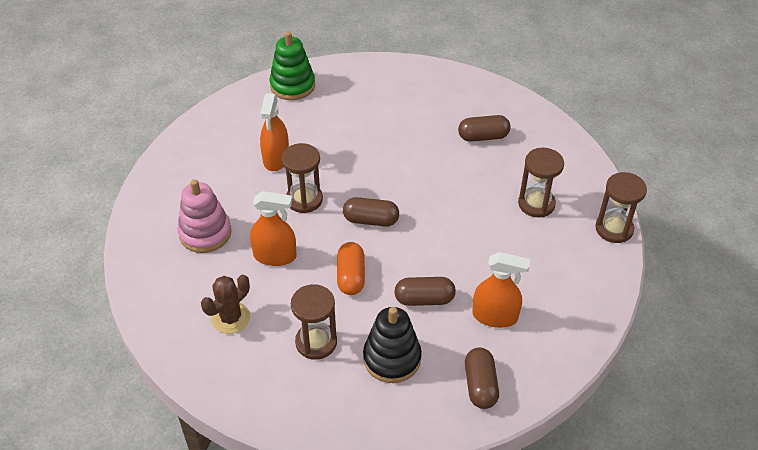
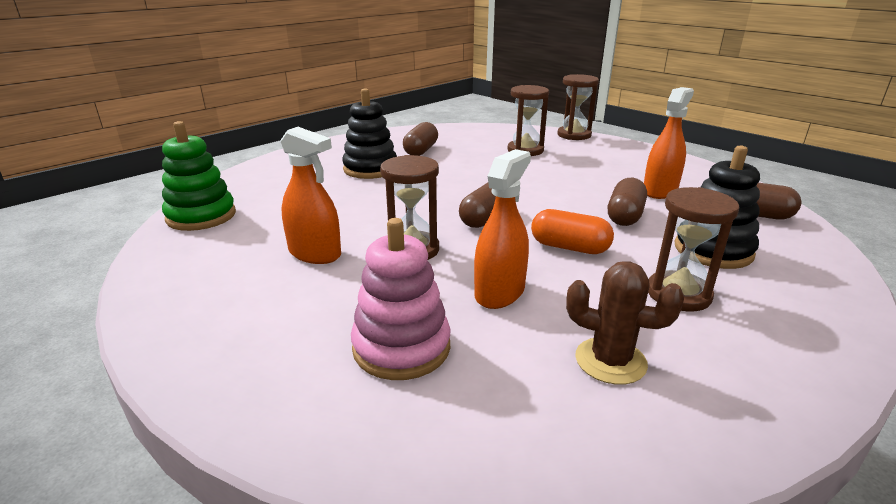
camera: 65 degrees left, 20 degrees down
brown cactus [201,275,250,334] -> brown cactus turned 45 degrees counterclockwise [566,261,684,385]
none -> black stacking toy [342,88,397,179]

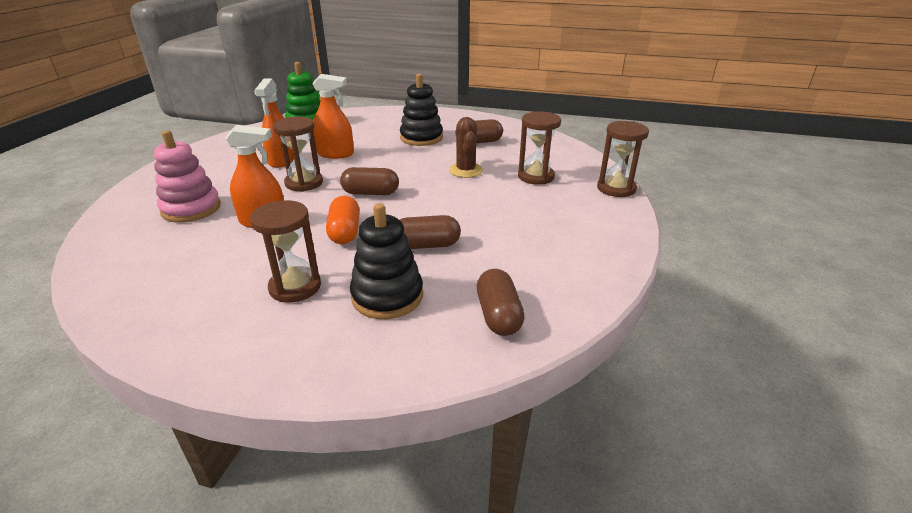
camera: 60 degrees right, 5 degrees up
brown cactus [566,261,684,385] -> brown cactus moved to [449,117,483,178]
orange spray bottle [644,87,694,199] -> orange spray bottle moved to [312,74,354,159]

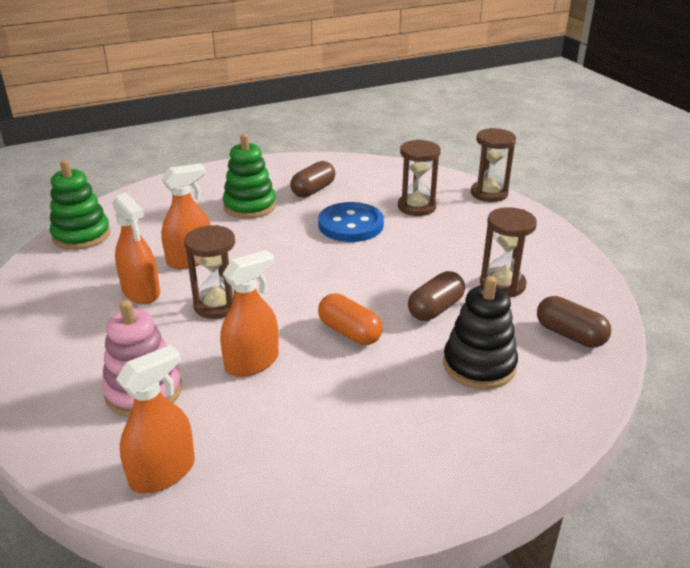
camera: 40 degrees left, 0 degrees up
brown hourglass [250,200,321,303] -> brown hourglass moved to [480,207,537,297]
brown capsule [340,167,399,195] -> none
black stacking toy [400,74,443,146] -> green stacking toy [223,134,276,219]
brown cactus [449,117,483,178] -> blue button [318,202,384,242]
none -> orange spray bottle [116,345,195,493]

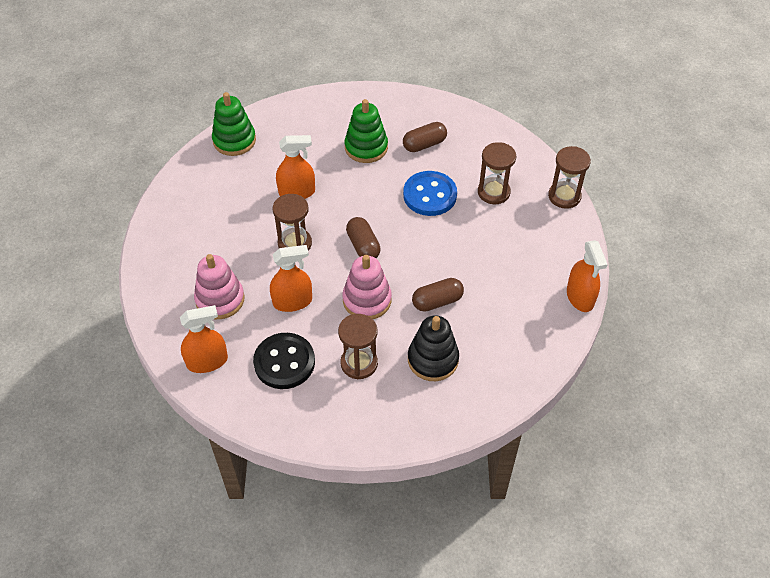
camera: 25 degrees right, 20 degrees up
orange spray bottle [112,193,160,304] -> orange spray bottle moved to [567,240,608,312]
orange capsule [318,293,383,345] -> pink stacking toy [342,255,392,319]
brown hourglass [480,207,537,297] -> brown hourglass moved to [338,314,378,379]
brown capsule [537,296,611,348] -> brown capsule moved to [346,217,381,258]
none -> black button [253,333,315,389]

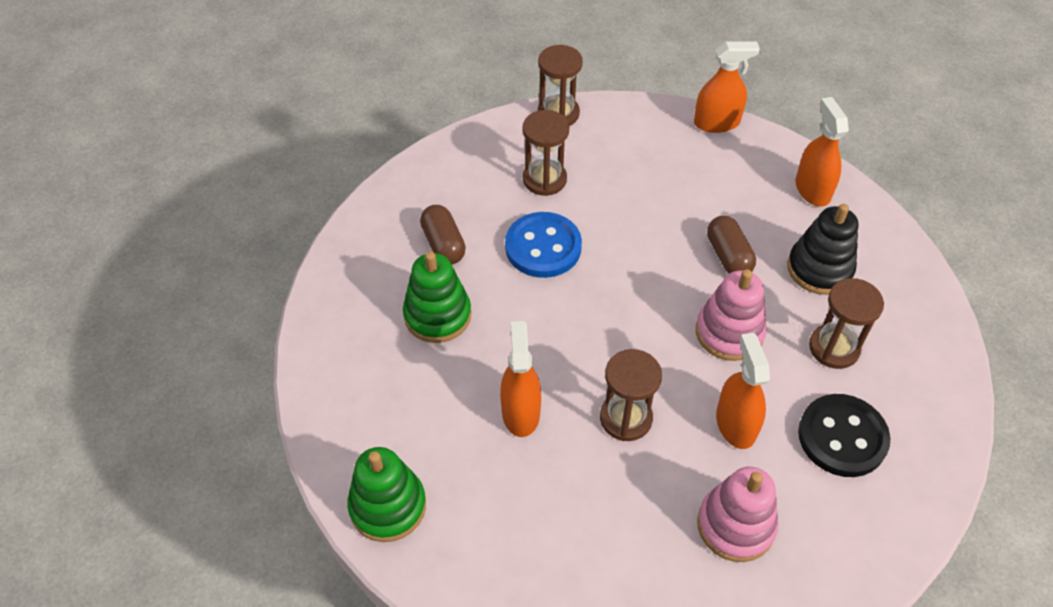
camera: 85 degrees left, 0 degrees up
orange spray bottle [180,305,228,373] -> orange spray bottle moved to [796,97,849,206]
brown capsule [346,217,381,258] -> none

